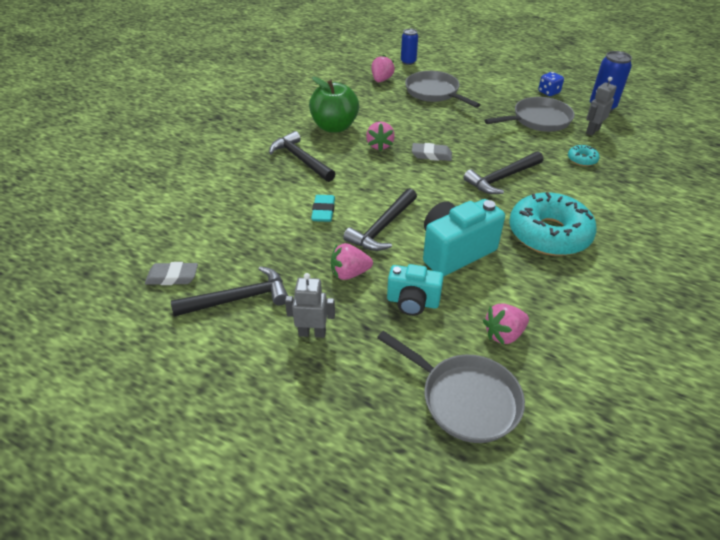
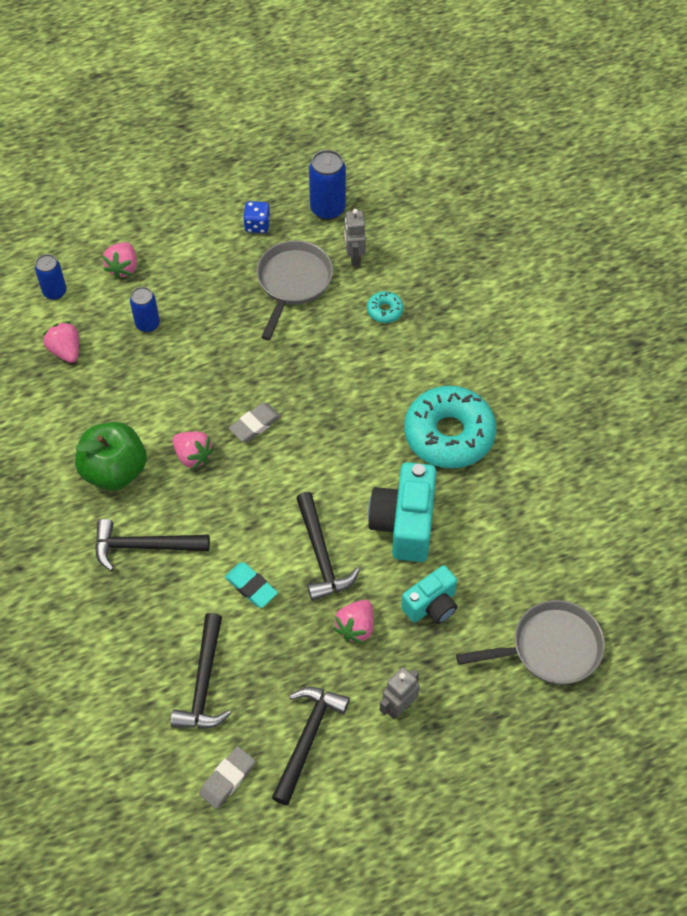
camera: 50 degrees left, 15 degrees up
grey pan [405,71,481,108] -> blue can [130,287,160,333]
black hammer [464,151,543,194] -> black hammer moved to [171,613,231,729]
pink strawberry [483,303,529,345] -> pink strawberry moved to [102,242,137,279]

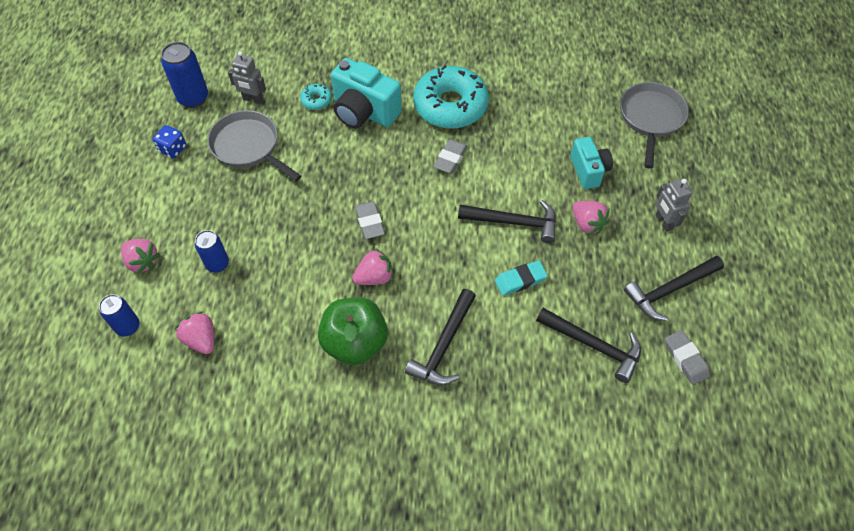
camera: 65 degrees left, 0 degrees up
pink strawberry [43,321,79,363] -> pink strawberry turned 60 degrees clockwise [175,311,214,354]
black hammer [272,687,350,805] -> black hammer turned 75 degrees counterclockwise [624,256,724,321]
turquoise camera [368,462,436,562] -> turquoise camera moved to [331,58,402,129]
none -> grey eraser [433,139,468,173]

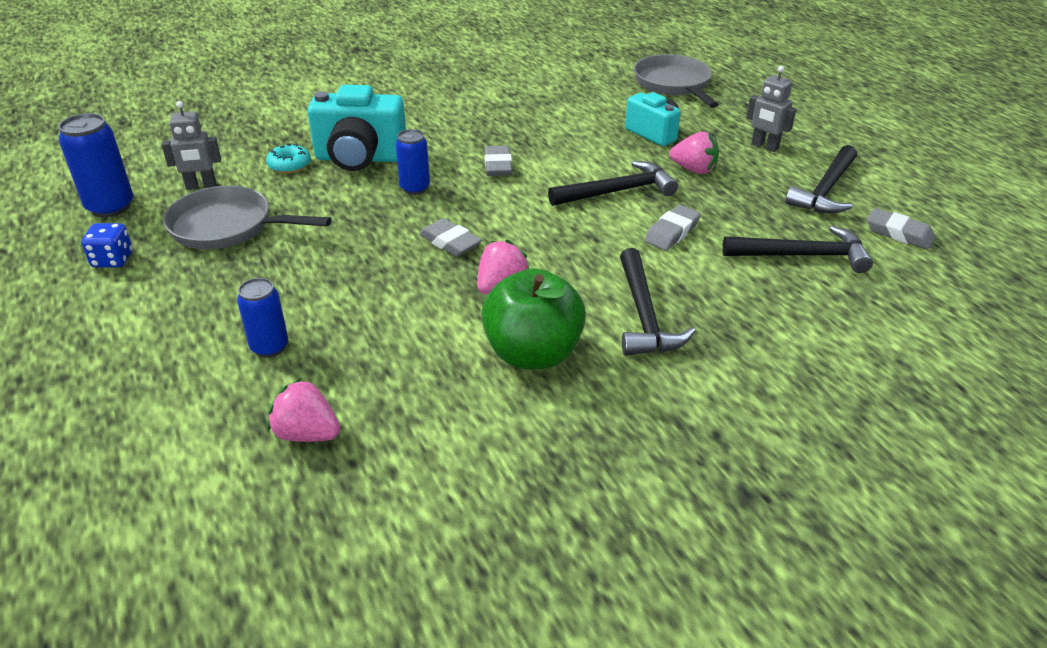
camera: 30 degrees left, 20 degrees down
blue can [99,294,140,336] -> blue can moved to [396,129,430,195]
pink strawberry [121,239,160,274] -> none
turquoise donut [413,65,489,129] -> none
turquoise eraser [495,260,548,296] -> grey eraser [644,205,701,251]

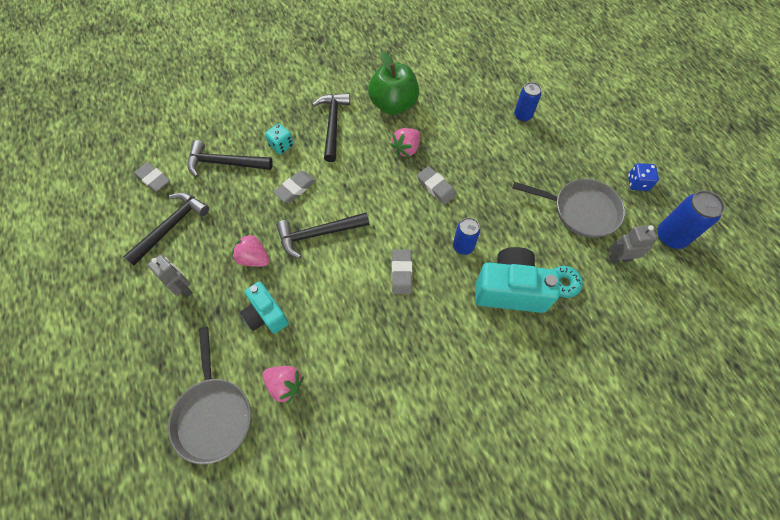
camera: 175 degrees left, 25 degrees up
pink strawberry [267,378,340,442] -> pink strawberry moved to [262,366,304,404]
none -> turquoise dice [265,123,293,154]

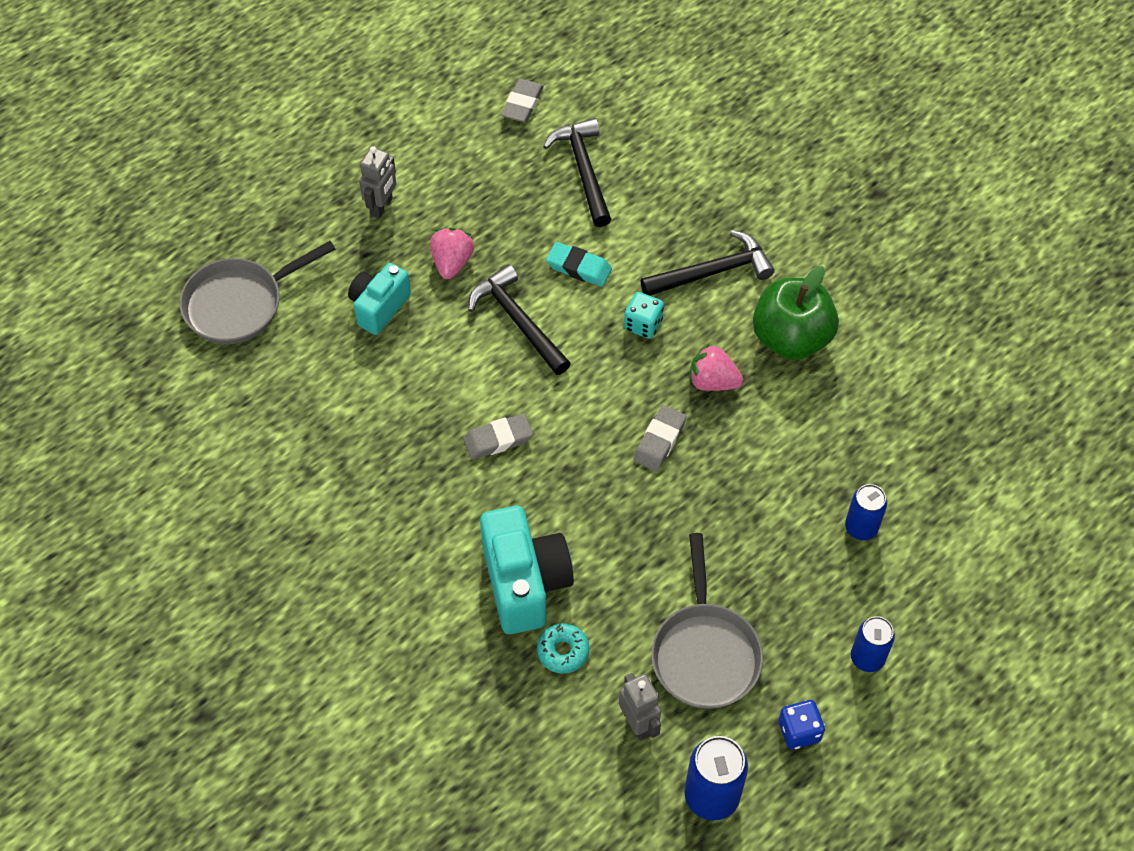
camera: 70 degrees right, 5 degrees down
black hammer [123,192,209,266] -> none
pink strawberry [262,366,304,404] -> none
turquoise dice [265,123,293,154] -> turquoise dice moved to [624,292,664,339]
grey eraser [273,171,316,202] -> turquoise eraser [546,242,612,287]
blue can [453,218,480,255] -> blue can moved to [851,616,895,672]

